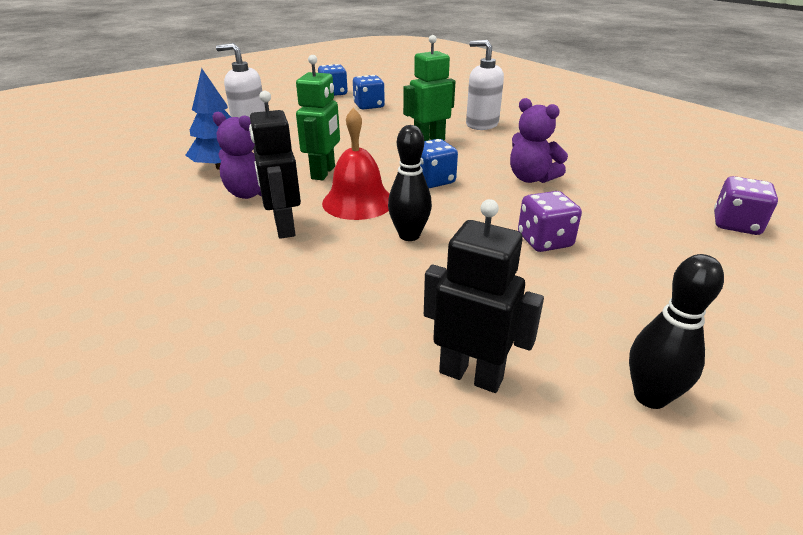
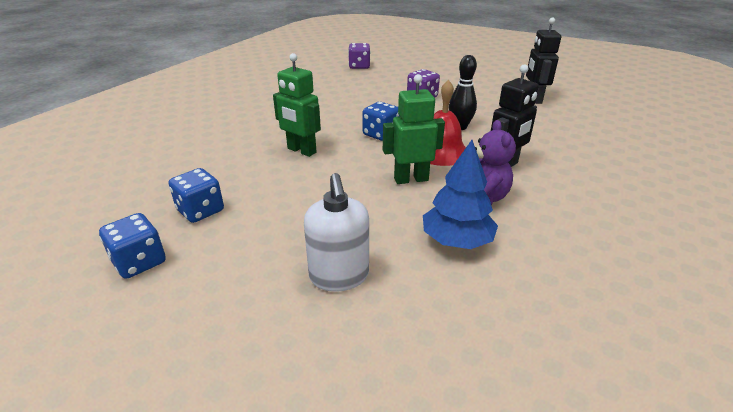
camera: 115 degrees left, 0 degrees up
white soap dispenser [466,40,504,130] -> none
purple teddy bear [510,98,568,183] -> none
black bowling pin [629,254,724,409] -> none

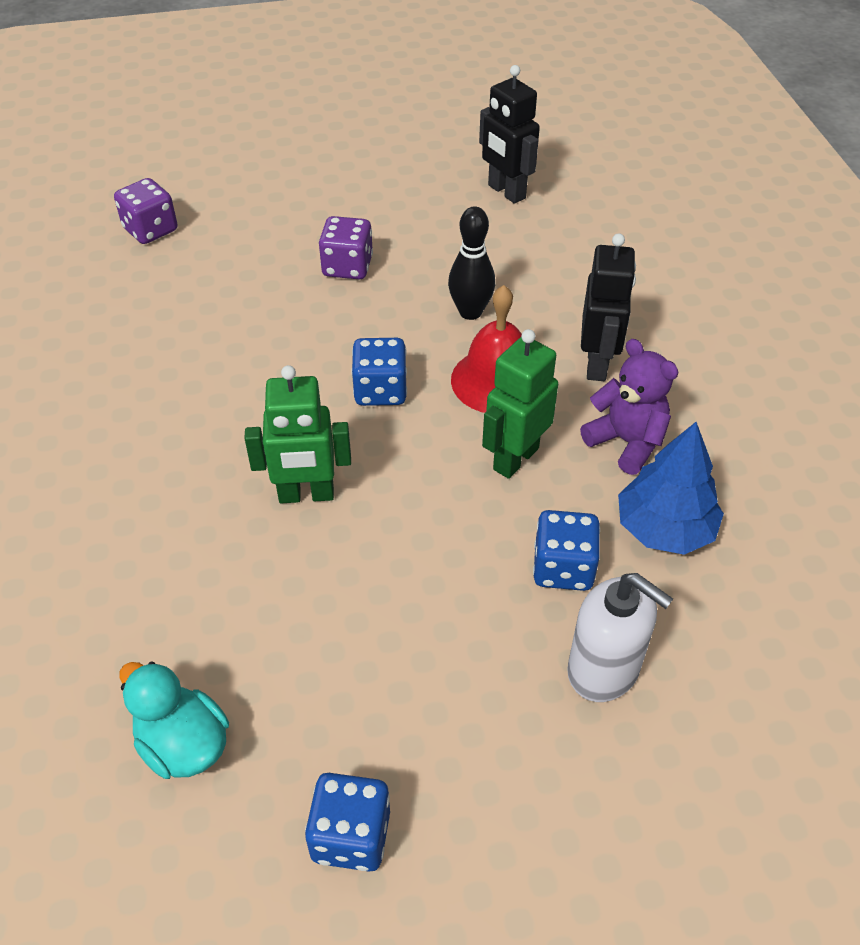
camera: 40 degrees left, 15 degrees up
blue dice [169,168,224,223] -> blue dice moved to [533,510,600,591]
none -> turquoise duck [119,661,229,779]

